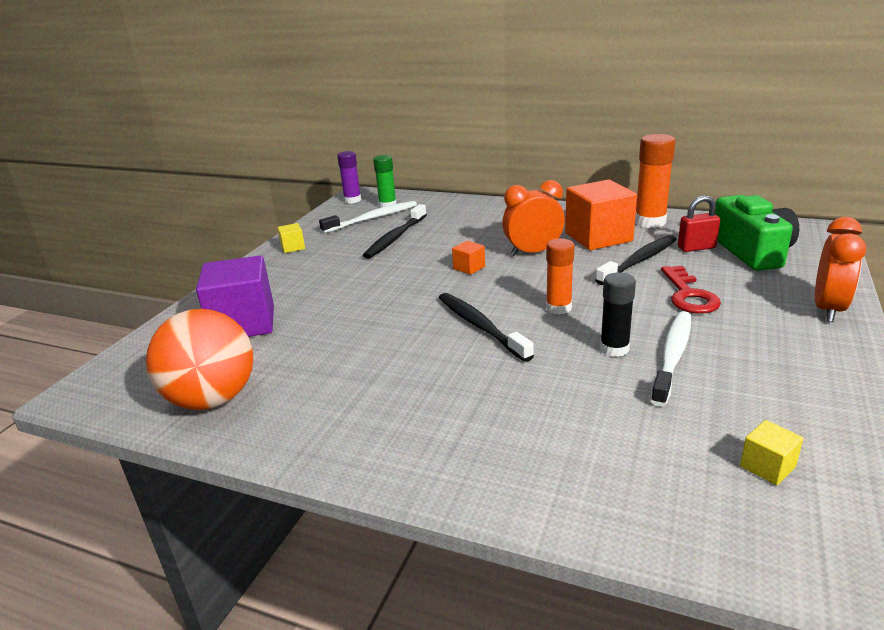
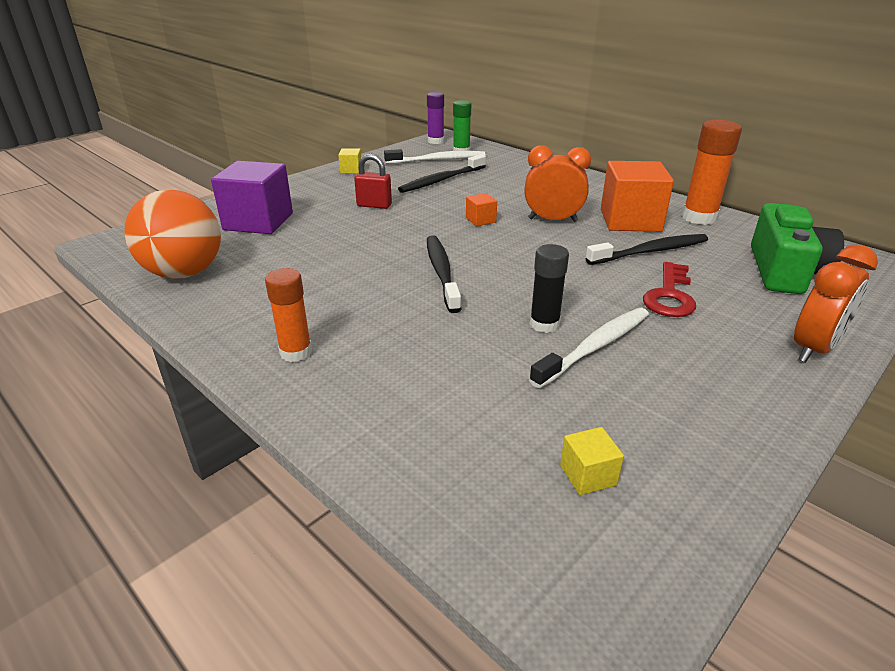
camera: 20 degrees right, 5 degrees up
orange glue stick [546,239,574,315] -> orange glue stick moved to [265,268,312,362]
red padlock [678,195,720,252] -> red padlock moved to [354,154,392,209]

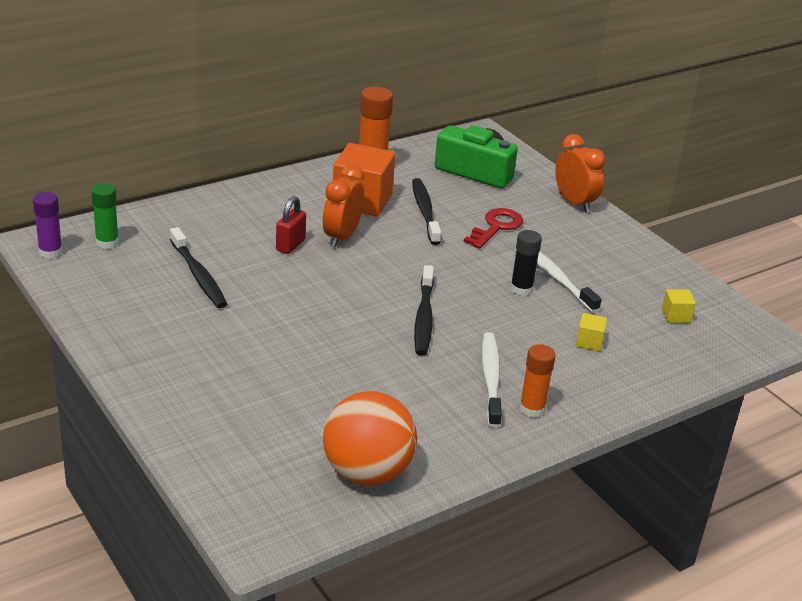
camera: 80 degrees left, 0 degrees up
purple cube [211,161,293,234] -> none
yellow cube [338,148,361,174] -> yellow cube moved to [576,313,607,351]
red padlock [354,154,392,209] -> red padlock moved to [276,196,306,254]
white toothbrush [384,149,485,164] -> white toothbrush moved to [482,332,502,428]
black toothbrush [427,235,461,313] -> black toothbrush turned 90 degrees counterclockwise [414,265,434,356]
orange cube [466,193,497,226] -> none
red key [643,262,696,317] -> red key turned 90 degrees counterclockwise [464,208,523,249]

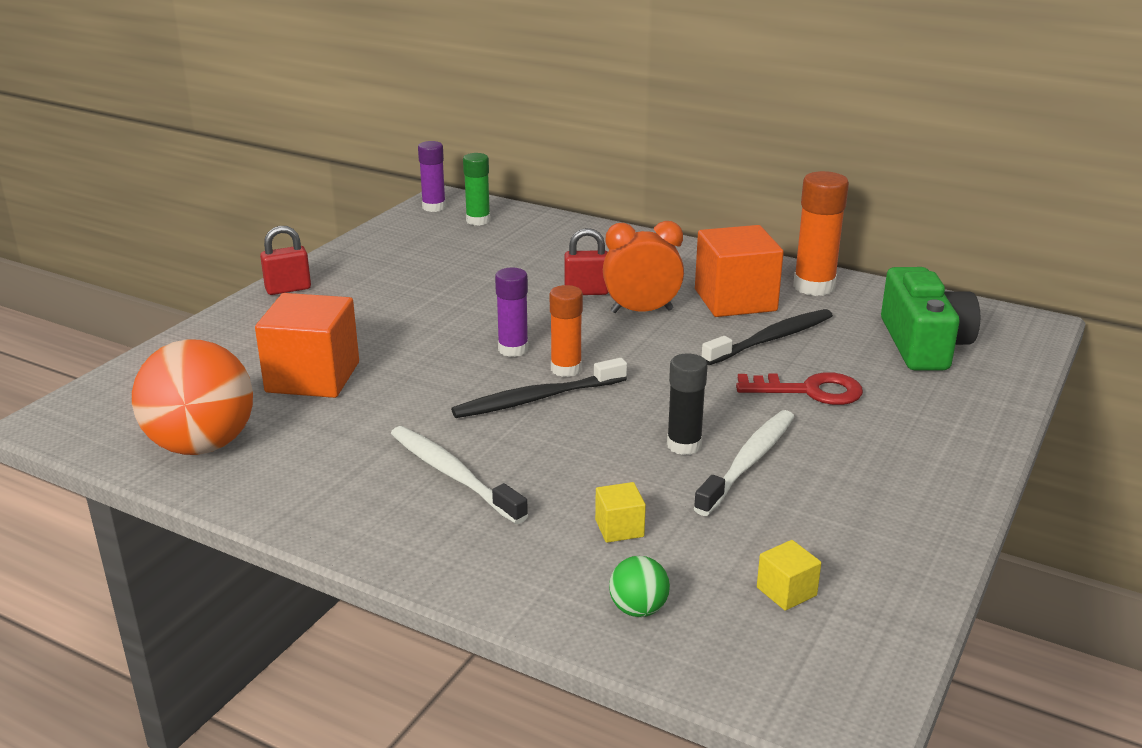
camera: 65 degrees right, 5 degrees down
black toothbrush [170,227,227,308] -> none
white toothbrush [482,332,502,428] -> white toothbrush turned 105 degrees counterclockwise [391,426,528,524]
orange glue stick [519,344,556,418] -> orange glue stick moved to [550,285,583,377]
orange clock [555,134,605,213] -> none
none -> orange cube [255,293,359,398]
none -> red padlock [260,226,311,295]
none -> purple glue stick [495,267,528,357]
none -> green ball [609,556,670,617]

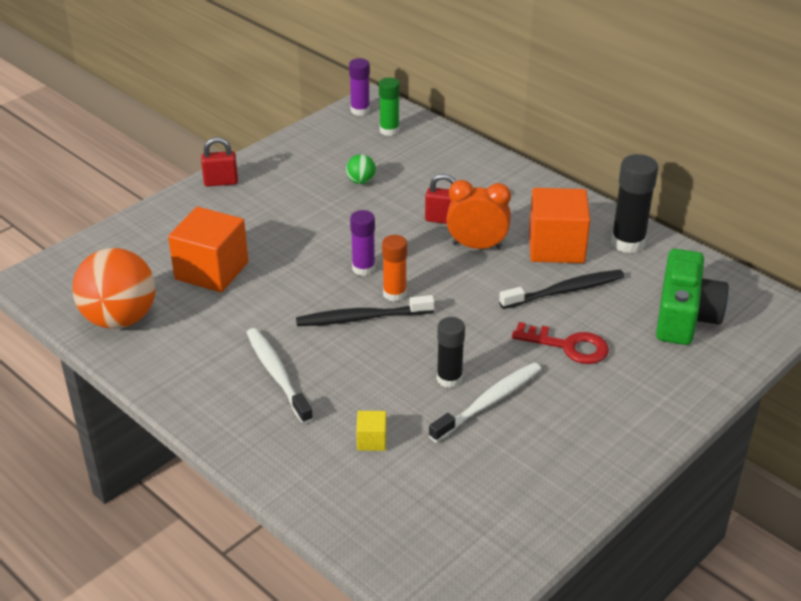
camera: 15 degrees right, 10 degrees up
green ball [609,556,670,617] -> green ball moved to [346,154,376,184]
yellow cube [757,540,821,611] -> none
orange glue stick [793,171,849,296] -> black glue stick [611,154,658,253]

